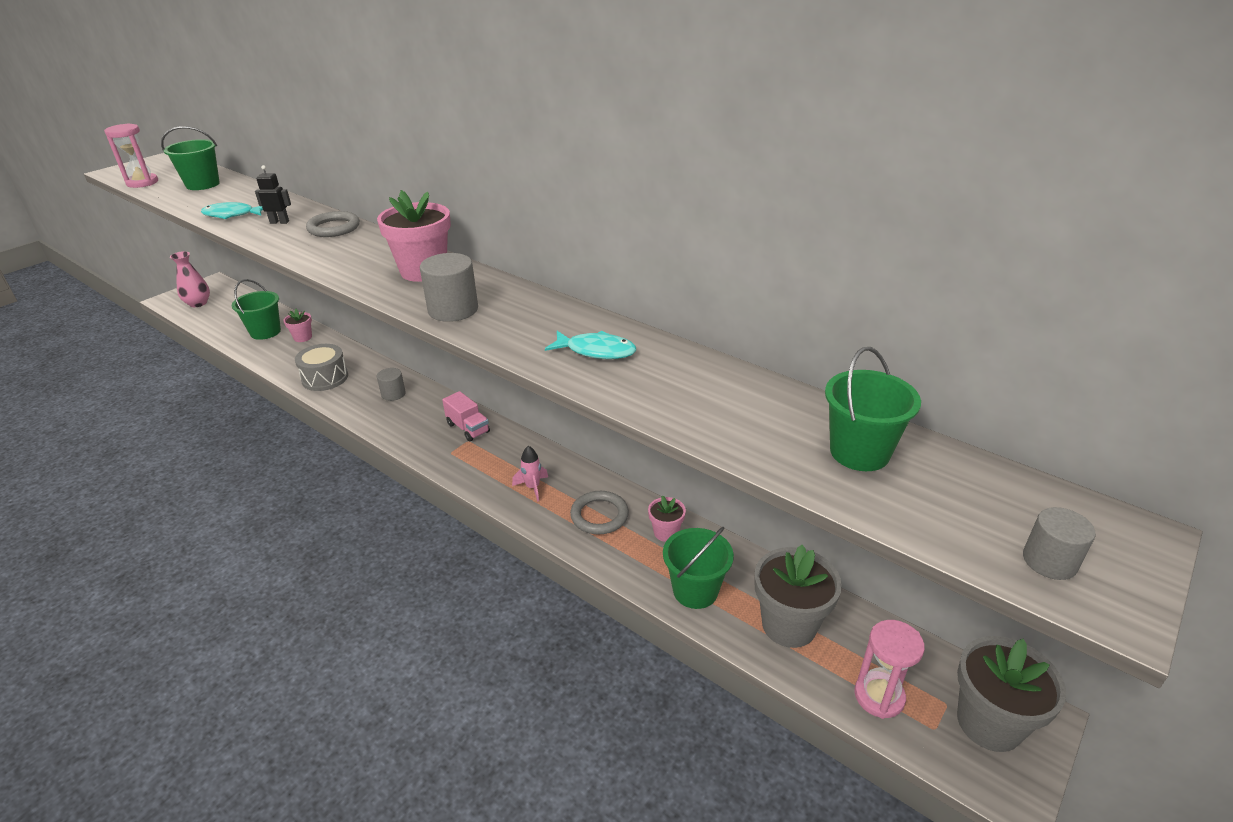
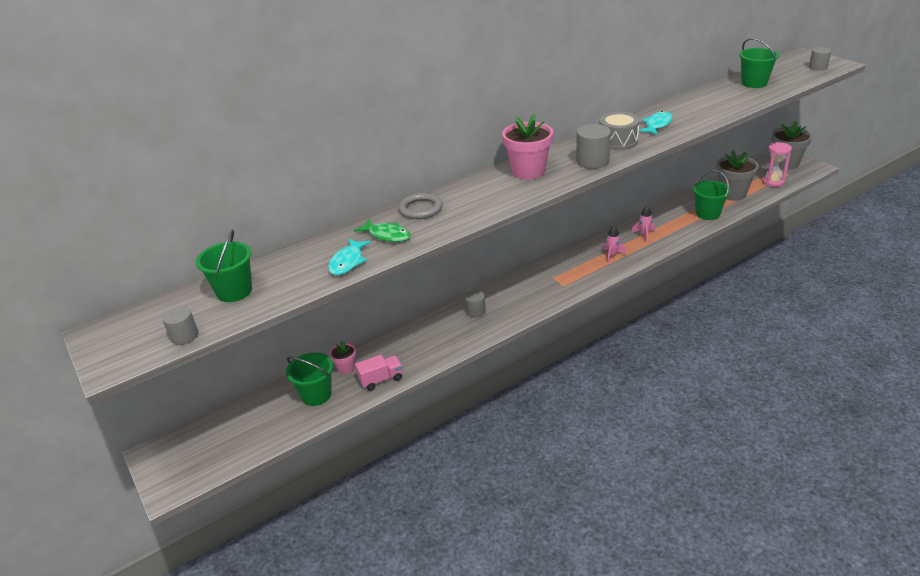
camera: 70 degrees left, 0 degrees up
pink hourglass [104,123,158,188] -> grey cylinder [162,306,198,345]
pink vase [170,251,210,307] -> none
black robot [255,165,291,224] -> green fish [354,219,411,242]
grey drum [295,344,348,391] -> grey drum moved to [599,112,640,150]
pink truck [442,391,490,441] -> pink truck moved to [355,355,403,391]
grey ring [570,491,629,534] -> pink rocket [632,206,655,242]
pink flower pot [648,495,686,542] -> none

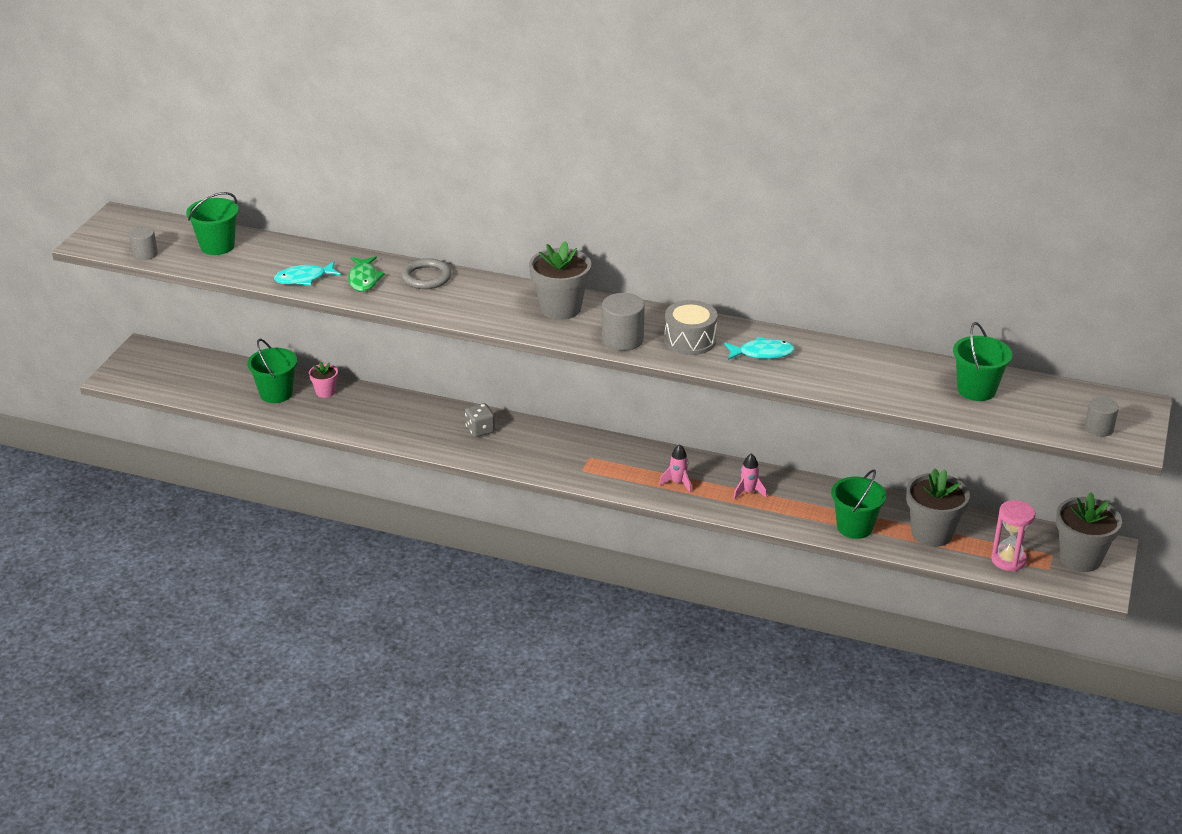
camera: 50 degrees right, 0 degrees up
pink truck [355,355,403,391] -> none
grey cylinder [465,290,486,318] -> grey dice [465,403,495,437]
pink flower pot [502,114,553,180] -> grey flower pot [529,241,591,320]

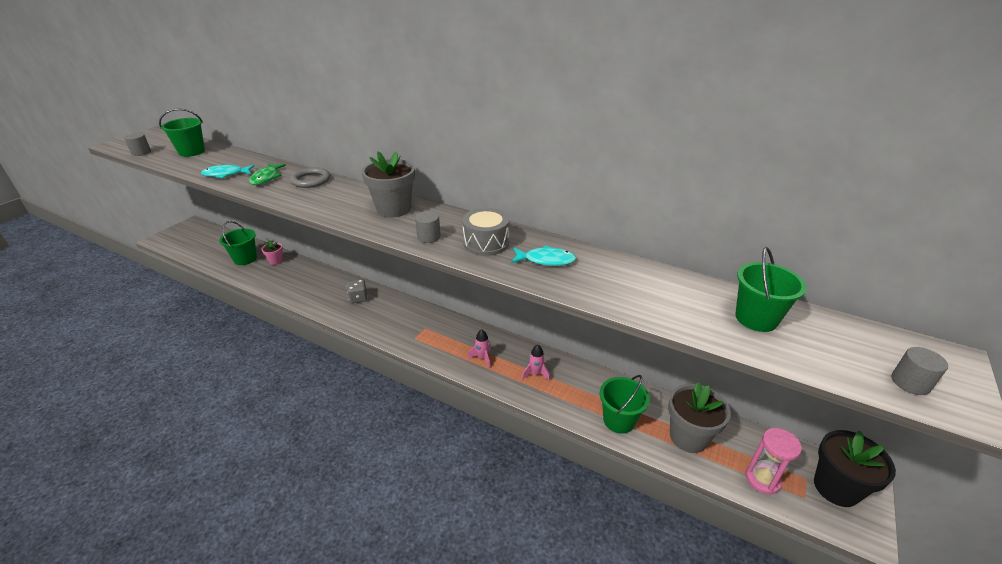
camera: 10 degrees right, 0 degrees up
grey cylinder [602,293,645,351] -> grey cylinder [415,211,441,243], size x0.64
grey flower pot [1056,493,1122,572] -> black flower pot [814,430,896,507]

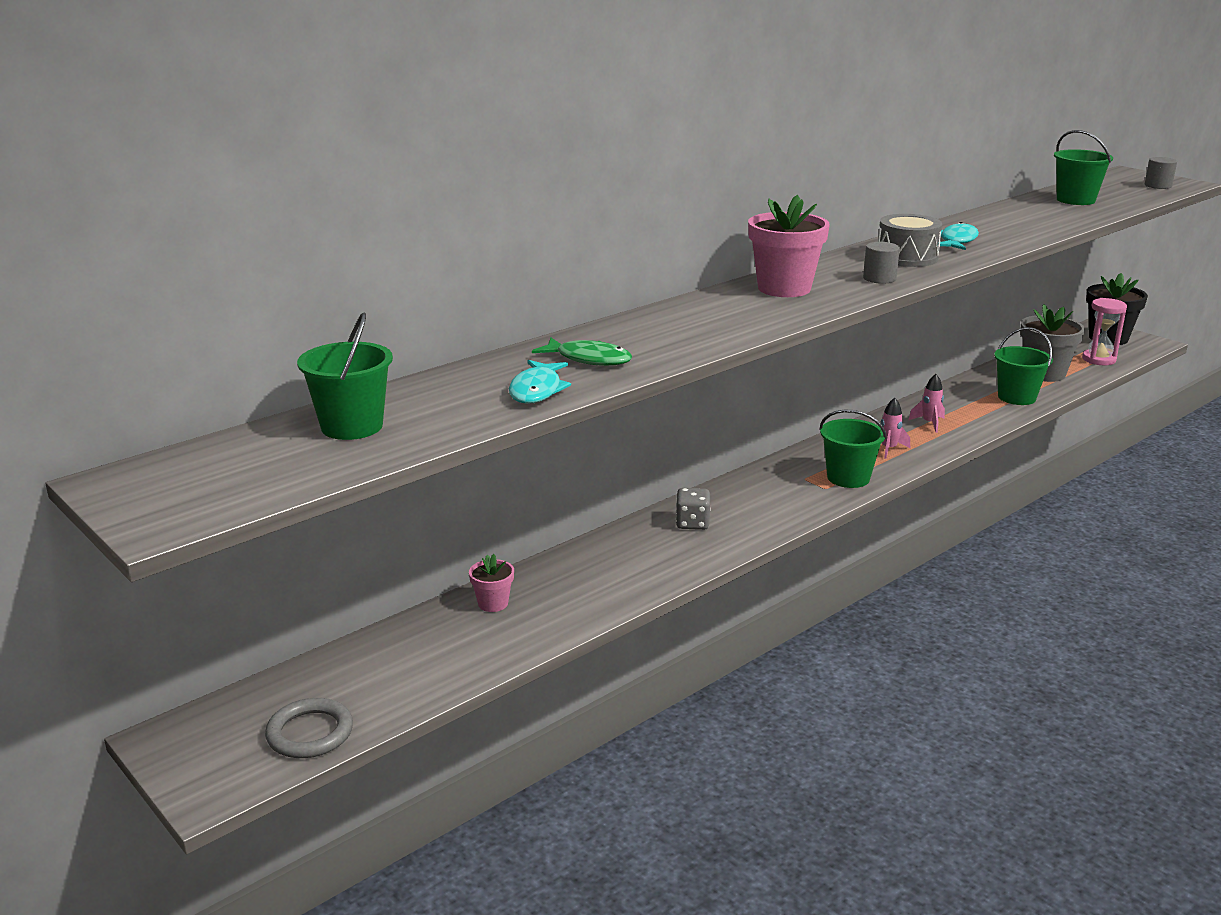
camera: 70 degrees left, 10 degrees down
grey cylinder [124,133,151,156] -> none
green bucket [219,221,257,265] -> green bucket moved to [819,410,887,488]
grey ring [290,167,330,188] -> grey ring moved to [265,698,353,758]
grey flower pot [362,151,415,218] -> pink flower pot [748,195,830,297]

